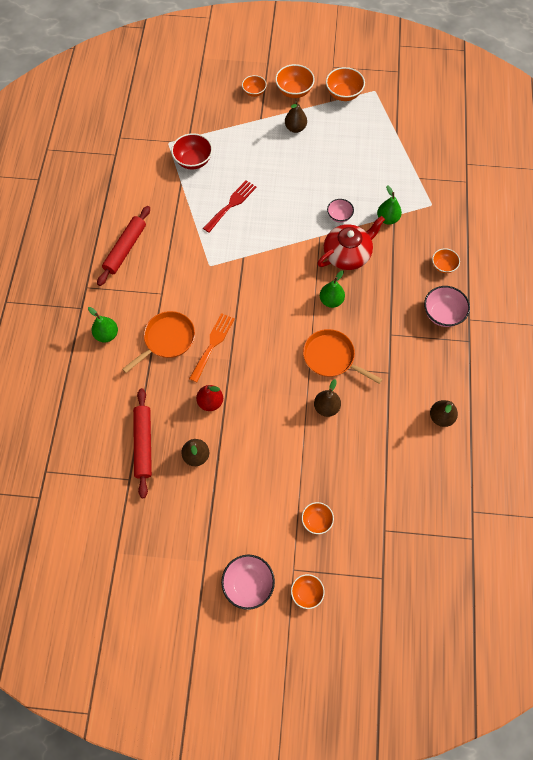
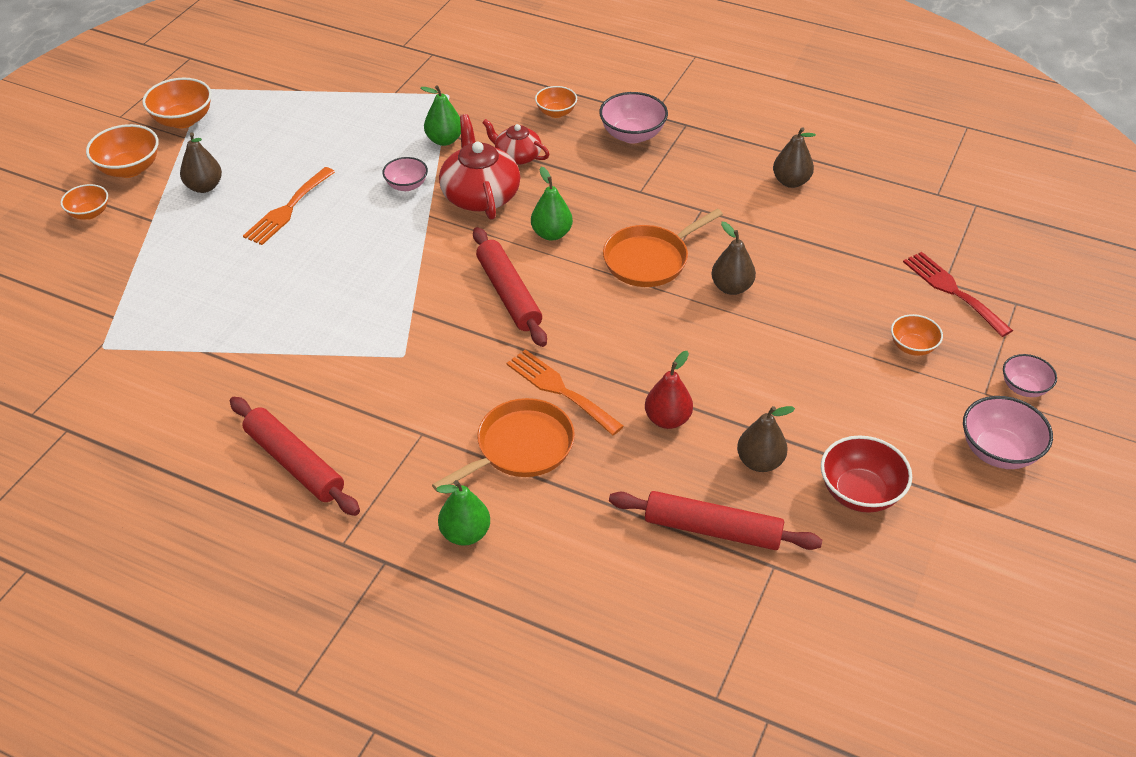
camera: 70 degrees left, 20 degrees down
orange pan [122,311,195,373] -> orange pan turned 75 degrees clockwise [432,398,575,492]
red bowl [171,133,213,169] -> red bowl moved to [821,435,912,513]
red fork [203,180,257,233] -> red fork moved to [903,252,1013,337]
orange bowl [291,574,325,609] -> pink bowl [1003,354,1057,397]
none -> orange fork [243,167,335,245]
none -> red rolling pin [473,227,547,347]
none -> red teapot [482,119,550,165]

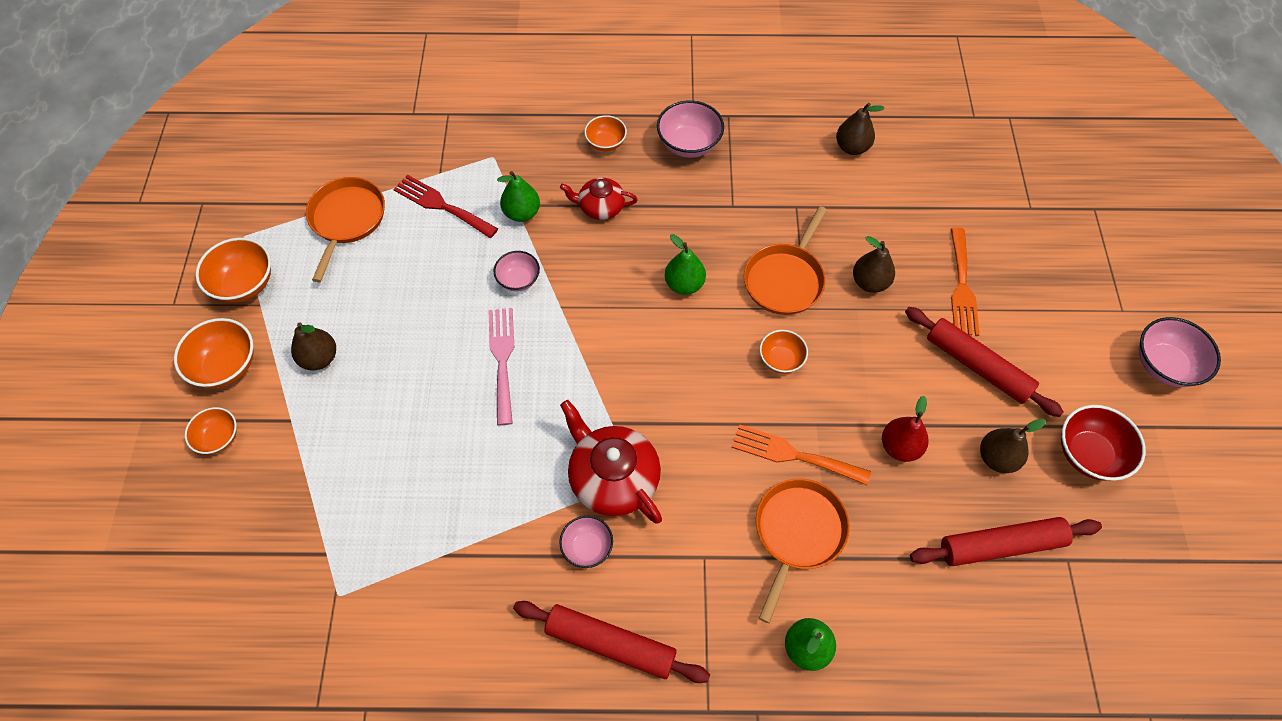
camera: 25 degrees left, 15 degrees up
orange fork [243,167,335,245] -> orange fork moved to [951,227,980,336]
red teapot [439,114,520,220] -> red teapot moved to [560,400,662,524]
red rolling pin [473,227,547,347] -> red rolling pin moved to [905,307,1064,417]
orange bowl [891,314,943,356] -> orange bowl moved to [760,330,808,374]
red fork [903,252,1013,337] -> red fork moved to [393,175,498,238]
pink bowl [1003,354,1057,397] -> pink bowl moved to [559,516,613,568]
none -> orange pan [306,177,385,282]
none -> pink fork [488,308,514,425]

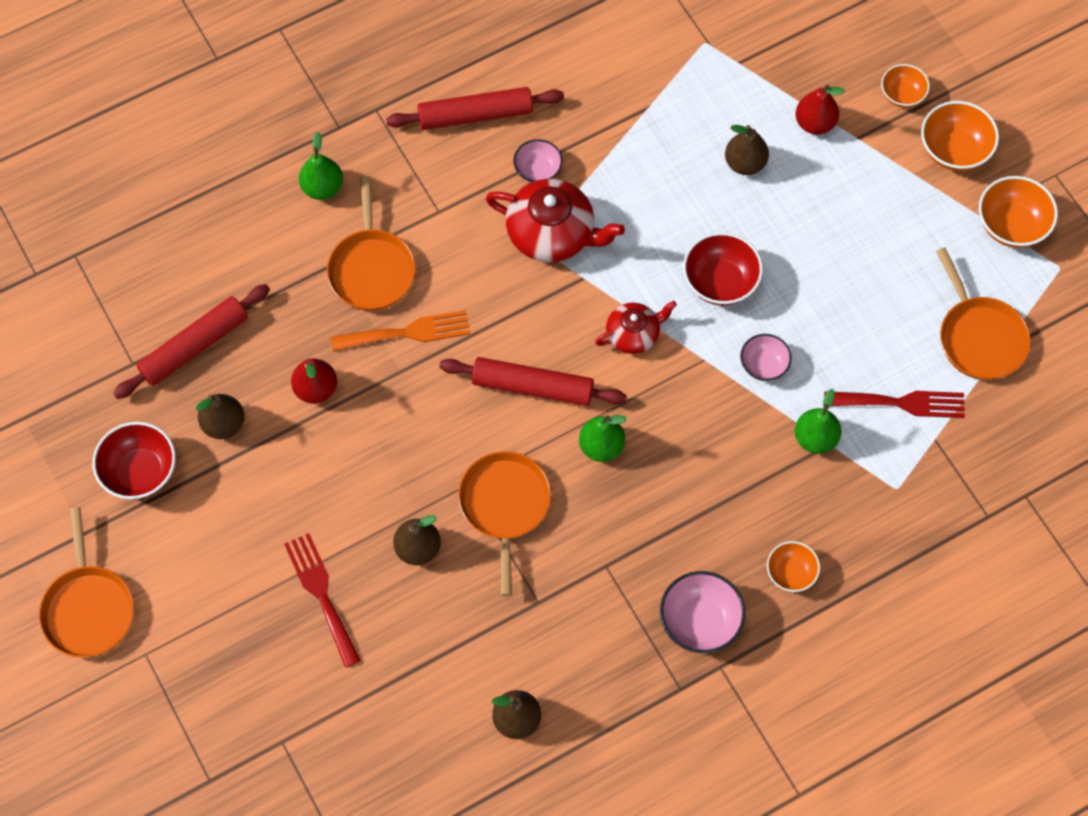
camera: 150 degrees right, 5 degrees up
brown pear [291,322,336,370] -> brown pear moved to [725,125,769,175]
pink fork [488,308,514,425] -> red bowl [683,232,763,305]
red teapot [560,178,638,220] -> red teapot moved to [595,301,677,354]
orange bowl [760,330,808,374] -> none
red rolling pin [905,307,1064,417] -> red rolling pin moved to [439,357,627,406]
orange fork [951,227,980,336] -> red fork [284,533,361,668]
pink bowl [1139,317,1221,387] -> orange pan [39,507,134,658]
none -> red pear [796,85,845,135]

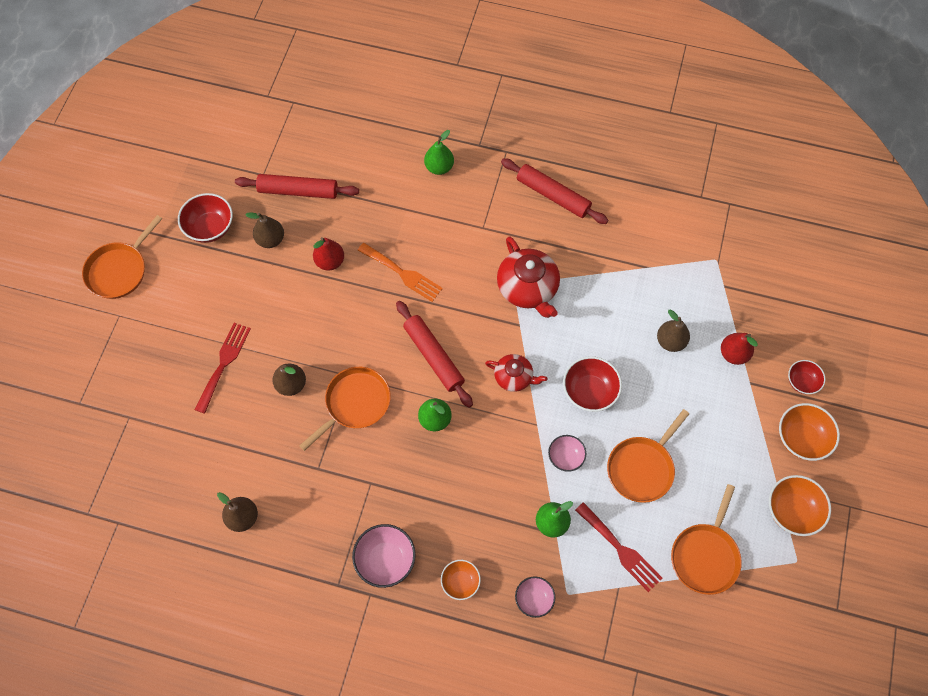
camera: 45 degrees right, 0 degrees up
orange pan [327,176,416,310] -> orange pan moved to [607,409,689,503]
pink bowl [513,139,563,183] -> pink bowl moved to [515,576,555,618]
orange bowl [881,64,930,108] -> red bowl [788,360,826,394]

